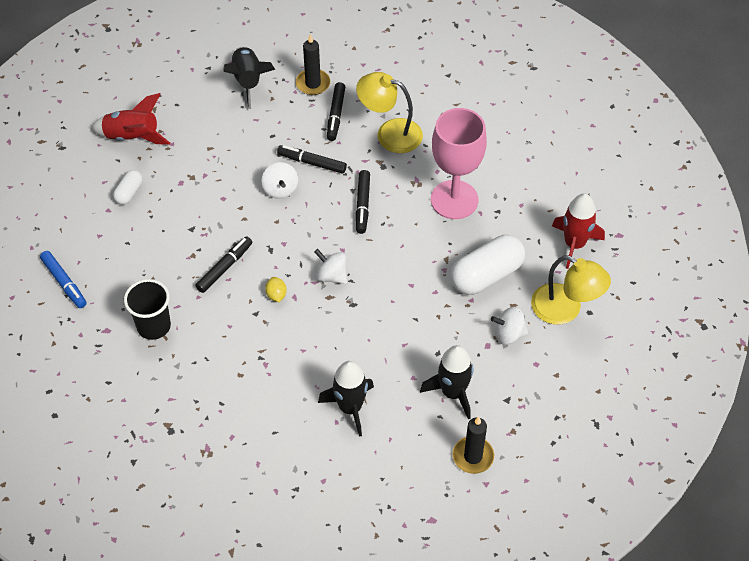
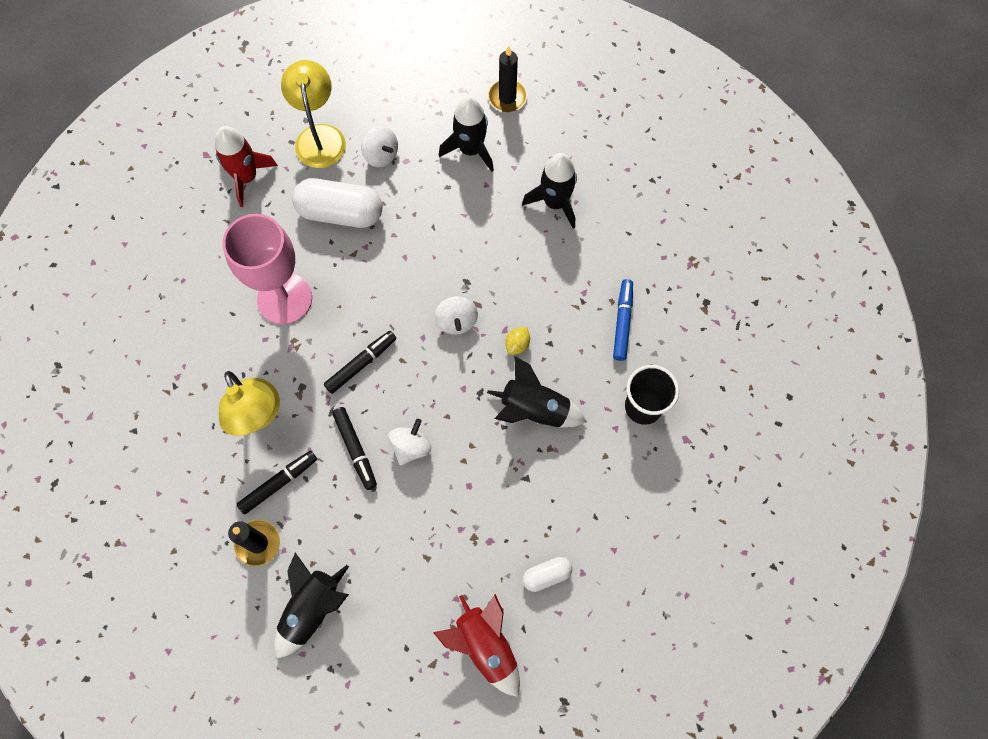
camera: 135 degrees left, 15 degrees up
blue marker [40,251,87,308] -> blue marker moved to [613,279,633,361]
black marker [195,236,252,293] -> black rocket [487,356,587,427]

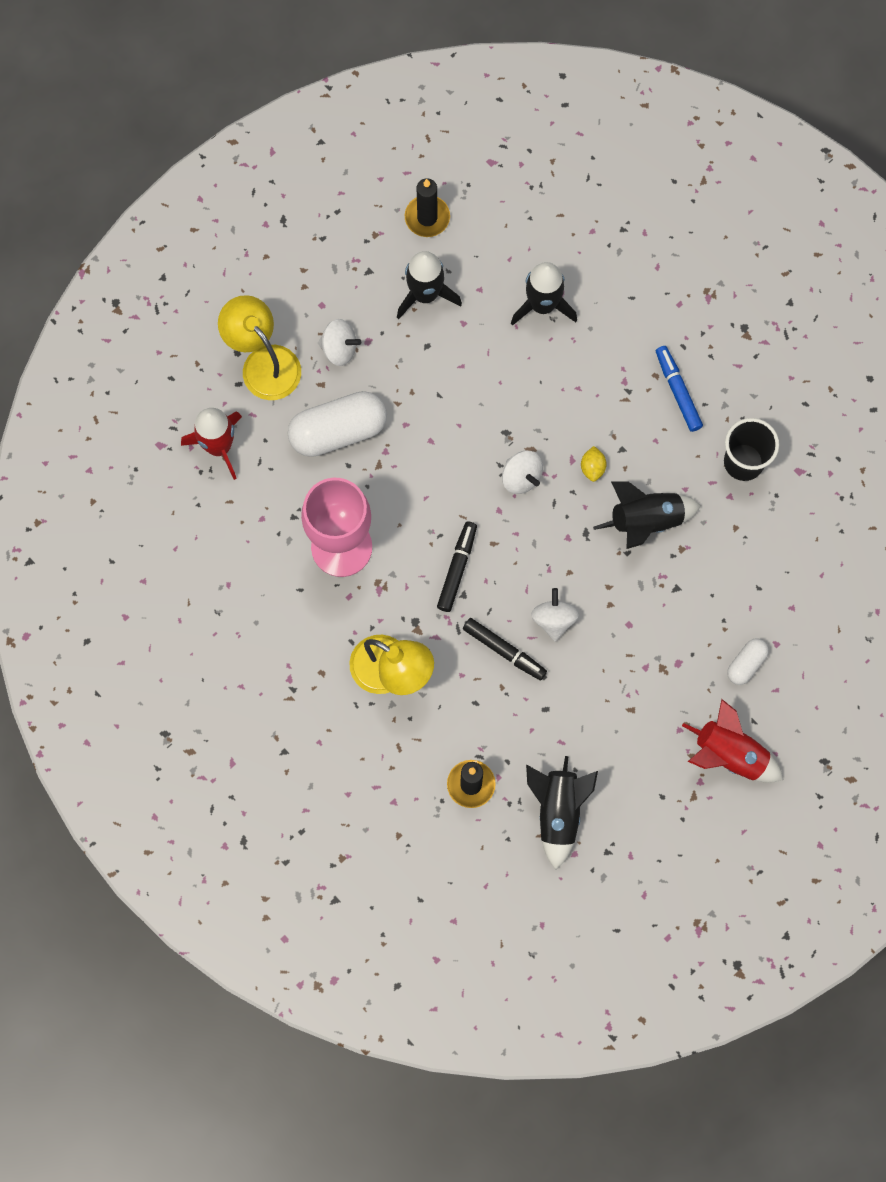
camera: 30 degrees left, 5 degrees up
black marker [237,451,317,514] -> none

